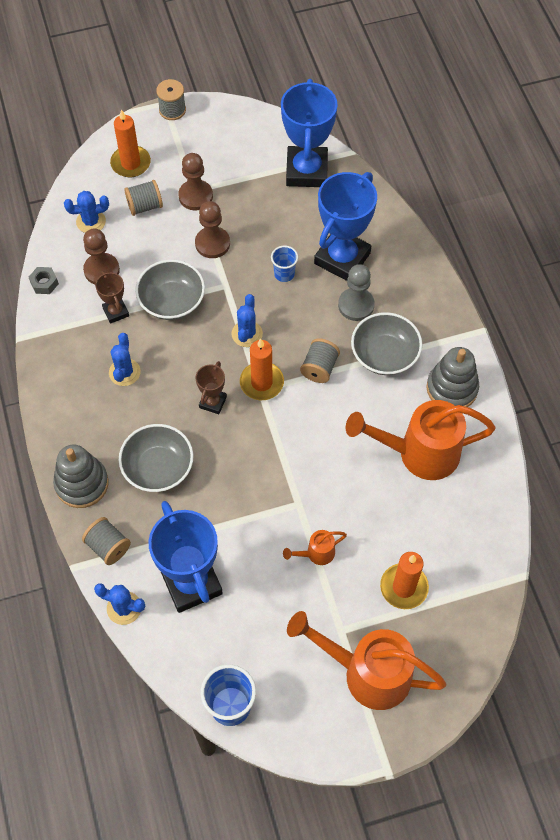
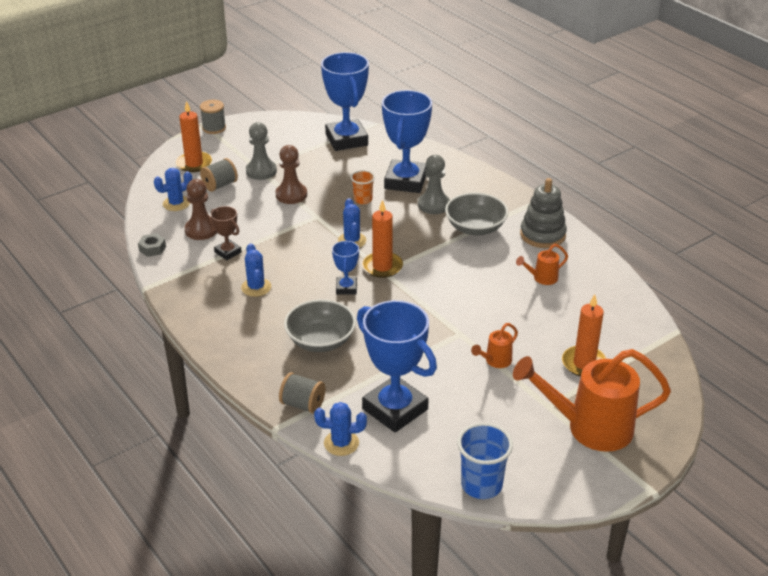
camera: 20 degrees left, 25 degrees down
grey stacking toy [53,445,109,508] -> none
grey bowl [135,260,205,320] -> none
brown pawn [178,153,213,210] -> grey pawn [246,122,277,180]
brown trophy [195,361,227,414] -> blue trophy [332,240,359,295]
blue cup [271,246,298,282] -> orange cup [351,170,375,204]
grey spool [300,339,340,383] -> none
orange watering can [346,400,496,480] -> orange watering can [516,244,568,285], size x0.45

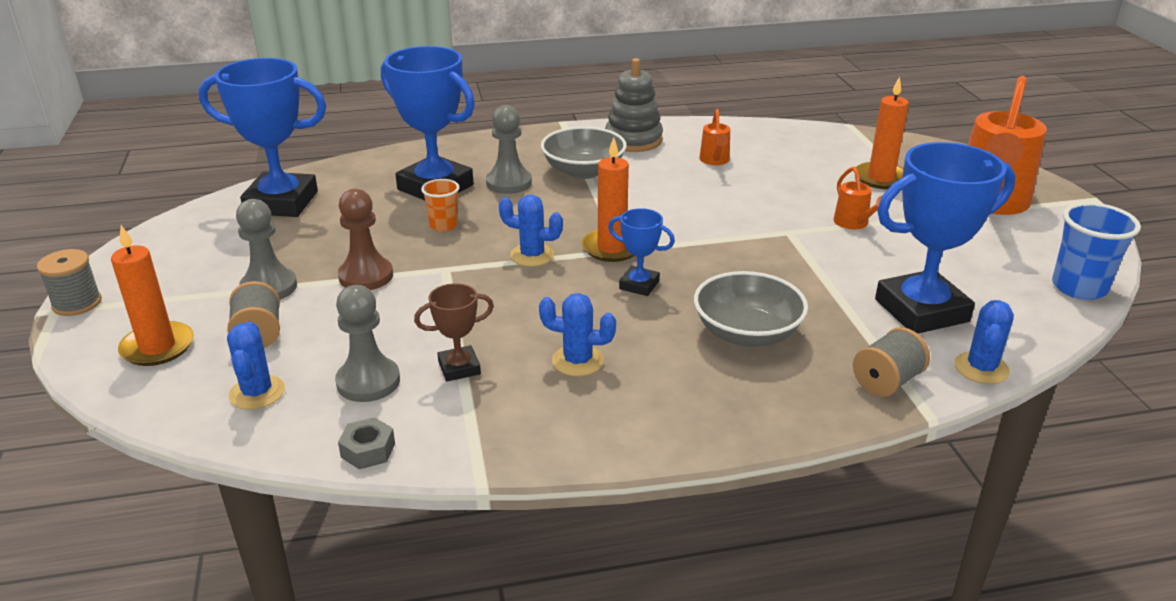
camera: 65 degrees left, 5 degrees down
brown pawn [185,179,217,240] -> grey pawn [335,285,400,402]

